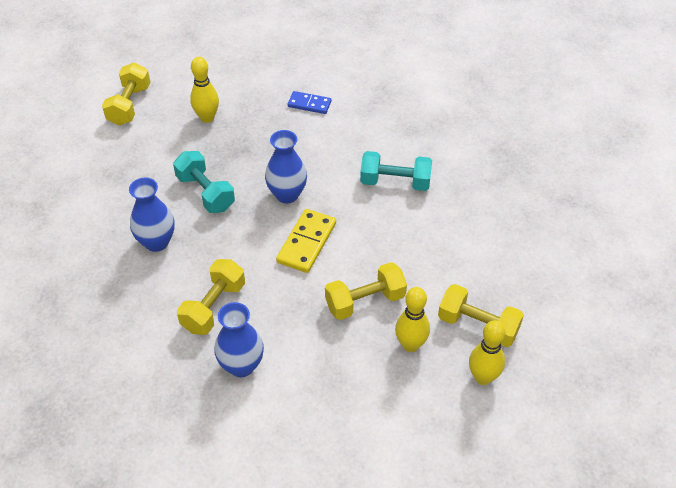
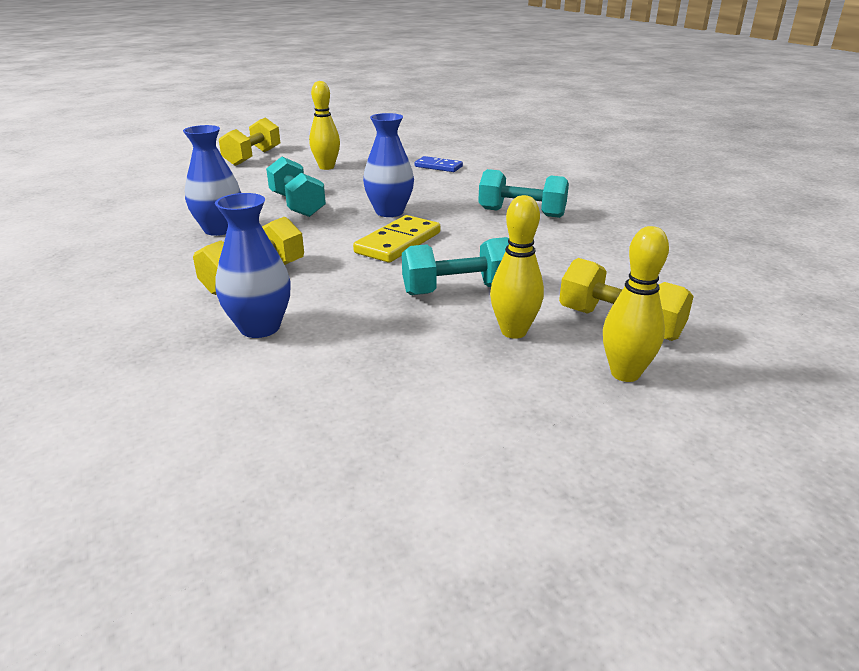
camera: 10 degrees right, 20 degrees down
yellow dumbbell [325,262,407,320] -> turquoise dumbbell [402,237,509,295]

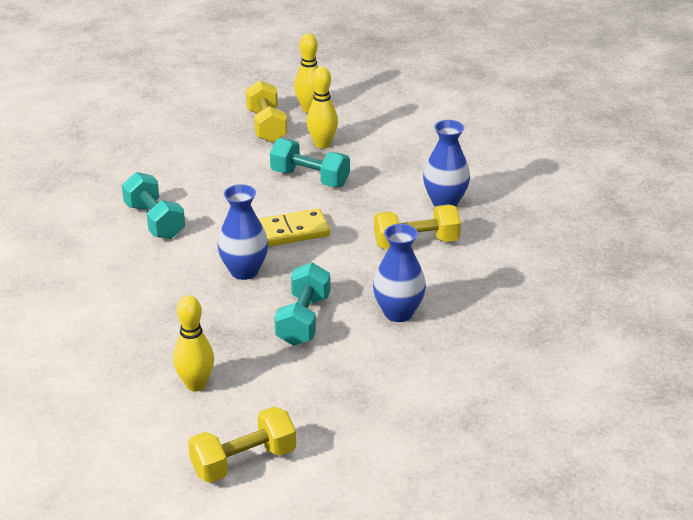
camera: 140 degrees left, 5 degrees up
blue domino [415,156,463,172] -> none

